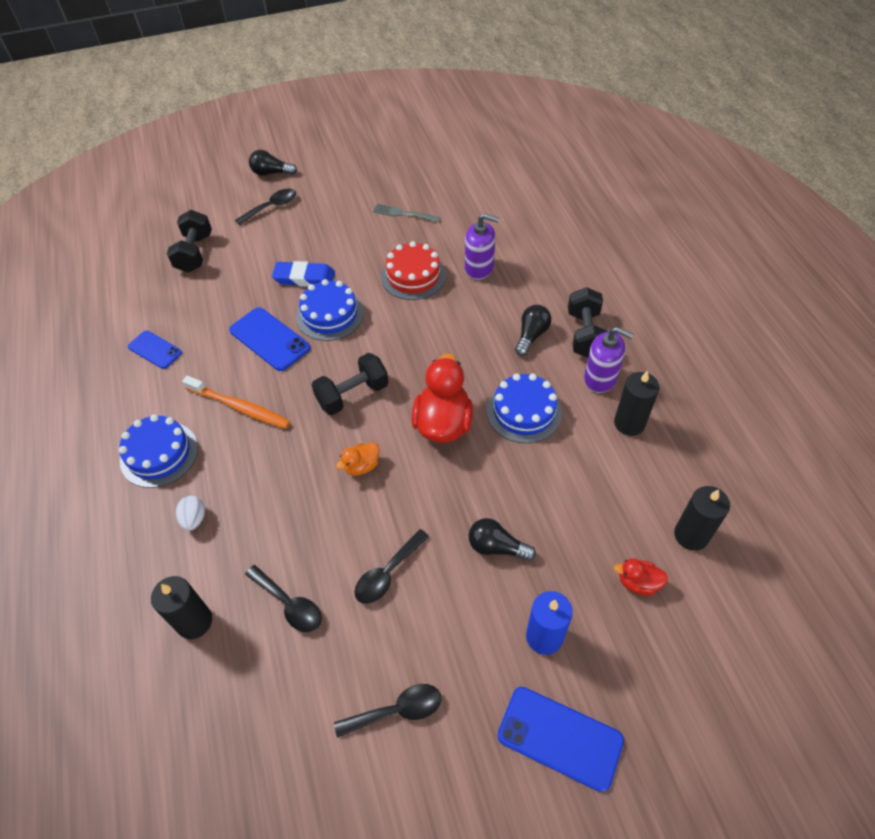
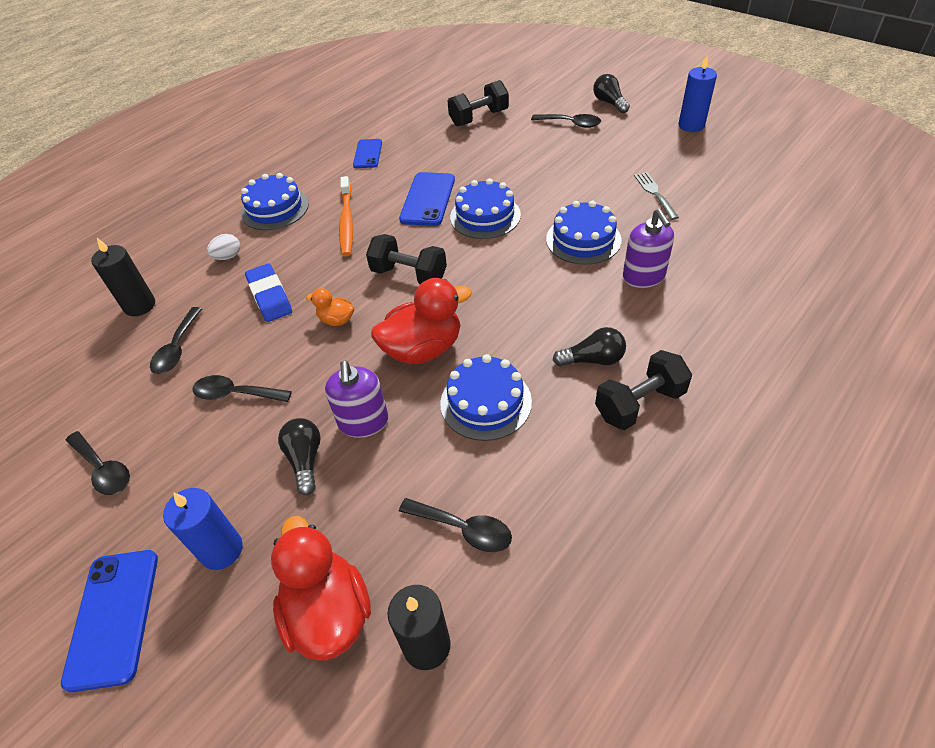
camera: 60 degrees right, 5 degrees down
blue eraser [272,261,335,287] -> blue eraser moved to [245,264,292,322]
red cake [381,241,446,300] -> blue cake [546,201,622,265]
purple soap dispenser [584,327,634,393] -> purple soap dispenser moved to [325,361,388,438]
black candle [614,371,659,436] -> none
red duck [614,558,668,596] -> red duck [271,516,371,661], size x2.00
none -> black spoon [399,498,512,552]
none -> blue candle [678,55,717,132]

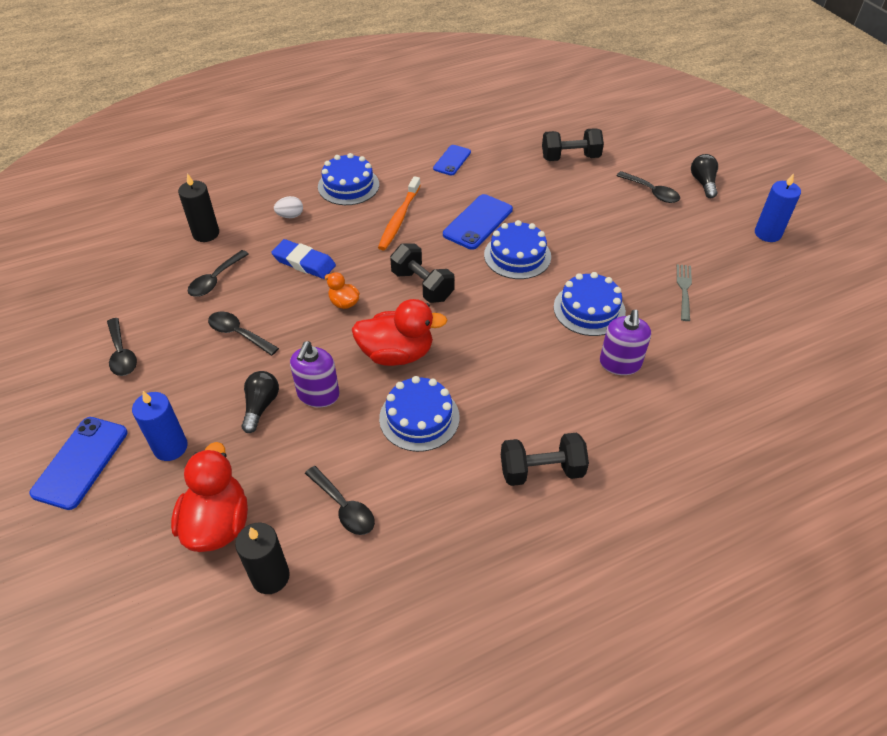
camera: 20 degrees right, 0 degrees up
blue eraser [245,264,292,322] -> blue eraser turned 60 degrees counterclockwise [271,239,336,279]
black light bulb [553,327,626,367] -> none

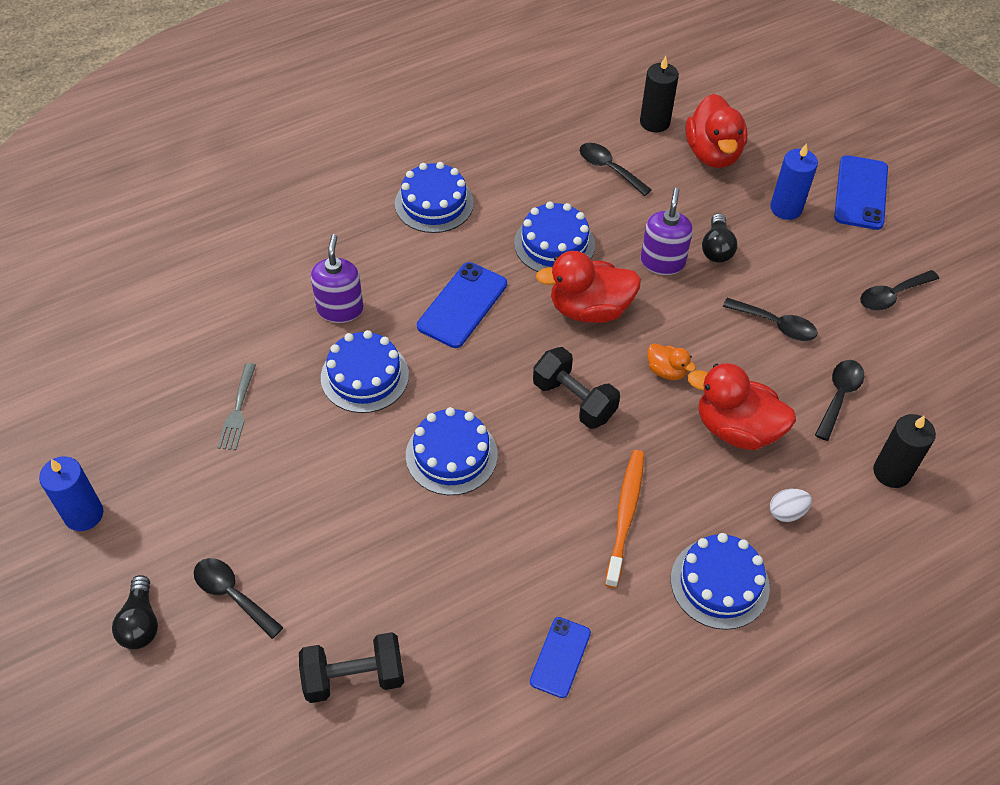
camera: 175 degrees right, 5 degrees up
black spoon [107,318,137,376] -> black spoon turned 90 degrees counterclockwise [860,270,939,311]
blue eraser [271,239,336,279] -> red duck [688,363,796,450]
blue phone [443,194,513,250] -> blue phone moved to [417,262,507,348]
black dumbbell [501,432,589,486] -> blue cake [395,162,474,233]

